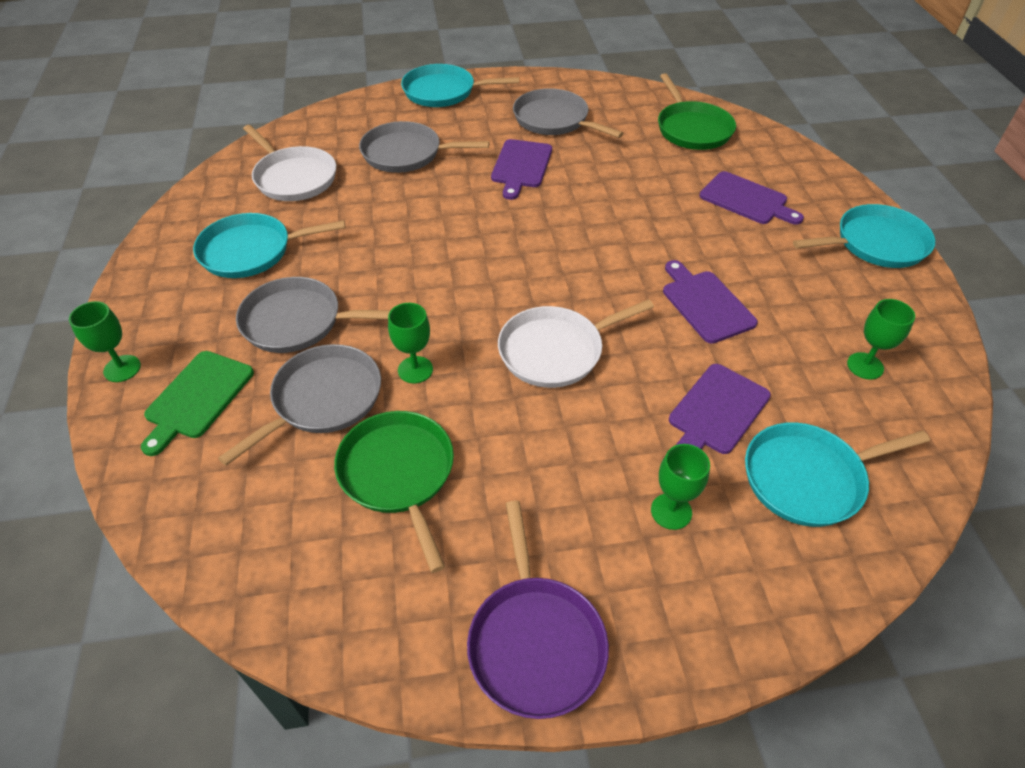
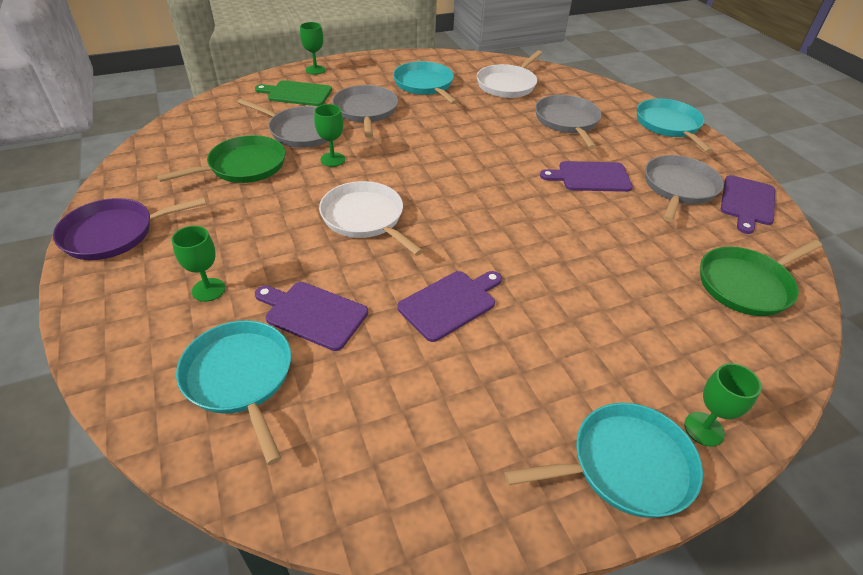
camera: 75 degrees right, 5 degrees down
purple cutting board [699,171,804,225] -> purple cutting board moved to [721,175,775,234]
turquoise pan [793,204,935,268] -> turquoise pan turned 75 degrees counterclockwise [505,403,703,518]
green goblet [847,299,915,380] -> green goblet moved to [684,363,762,447]

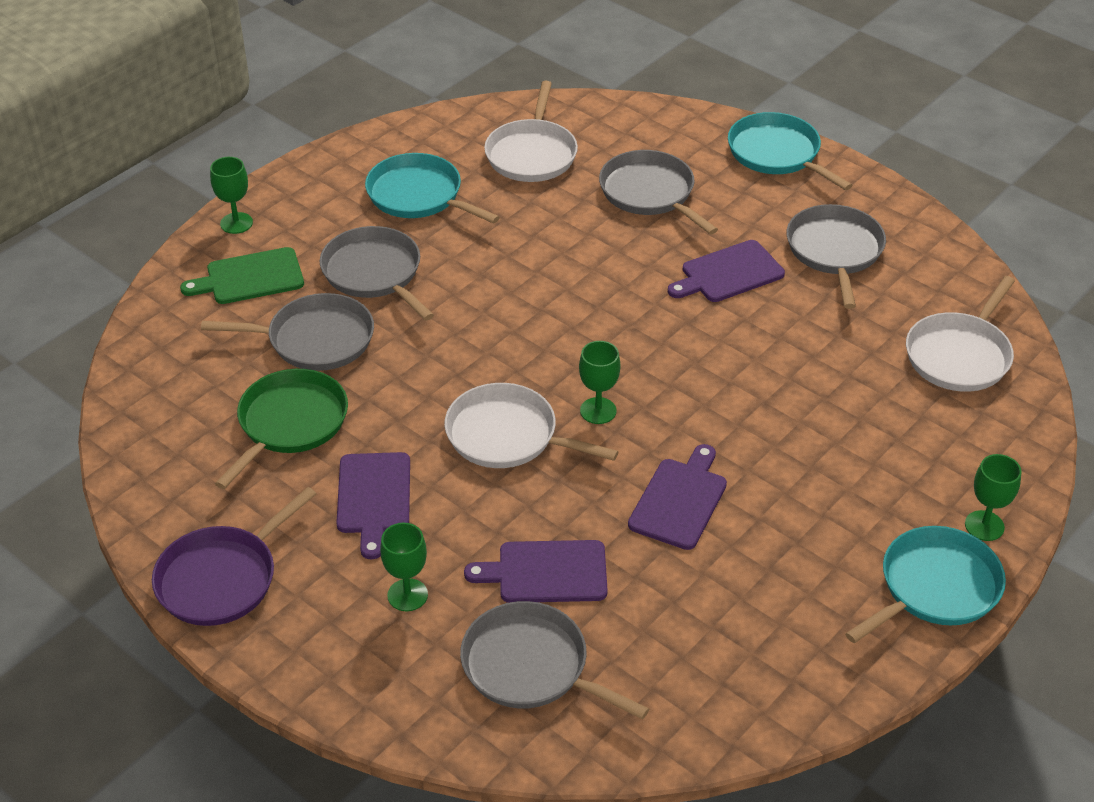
camera: 25 degrees left, 0 degrees up
turquoise pan [176,320,291,465] -> grey pan [460,601,649,720]
green goblet [314,104,345,167] -> green goblet moved to [579,341,620,424]
green pan [700,240,822,316] -> white pan [906,276,1015,392]
purple cutting board [721,175,775,234] -> purple cutting board moved to [336,452,410,559]

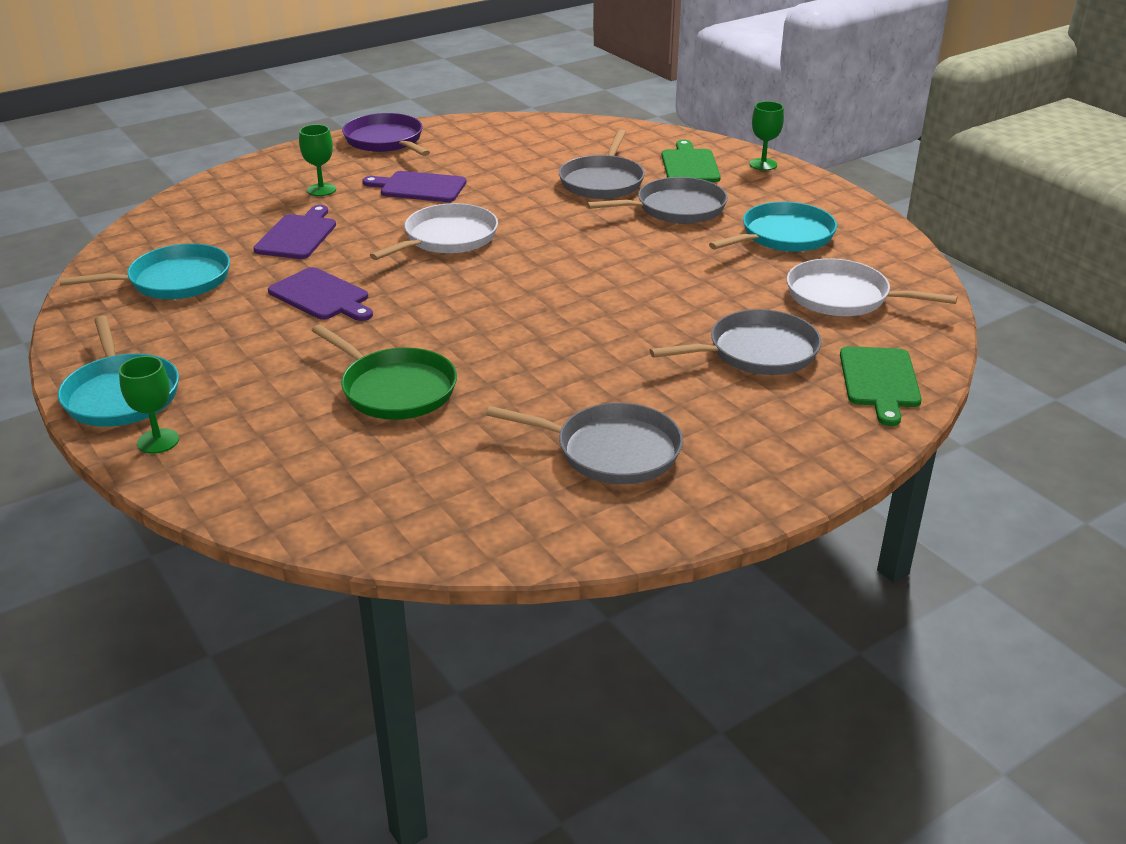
camera: 105 degrees right, 10 degrees down
green pan [215,369,348,489] -> green pan moved to [311,324,457,420]
grey pan [460,601,649,720] -> none
green goblet [579,341,620,424] -> none
purple cutting board [668,240,785,302] -> none
turquoise pan [728,112,852,190] -> turquoise pan moved to [59,243,230,299]
white pan [906,276,1015,392] -> none
none -> green cutting board [840,346,922,426]

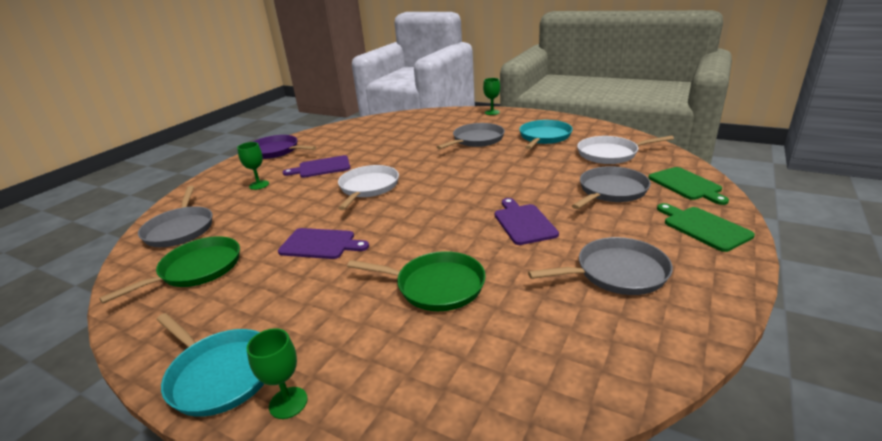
camera: 25 degrees left, 5 degrees down
turquoise pan [59,243,230,299] -> green pan [99,236,240,303]
purple cutting board [253,205,336,259] -> purple cutting board moved to [495,198,559,245]
grey pan [559,130,645,199] -> grey pan moved to [138,186,212,247]
green cutting board [662,140,721,182] -> green cutting board moved to [657,203,755,252]

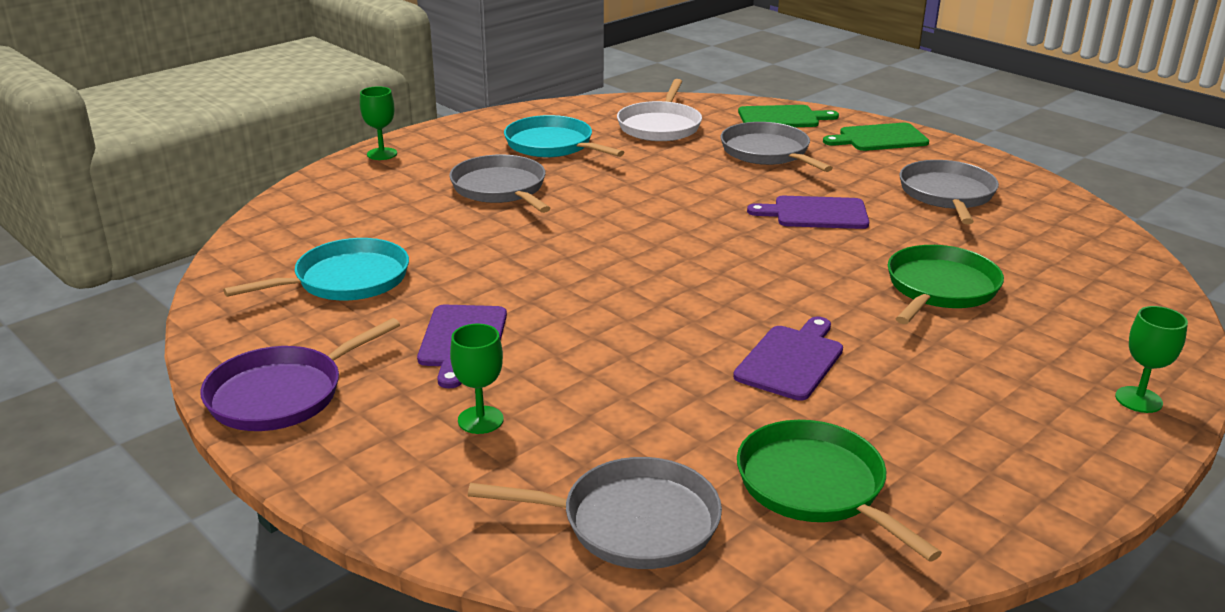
camera: 75 degrees left, 0 degrees up
turquoise pan [157,313,264,417] -> turquoise pan moved to [223,238,409,300]
white pan [338,165,399,210] -> none

